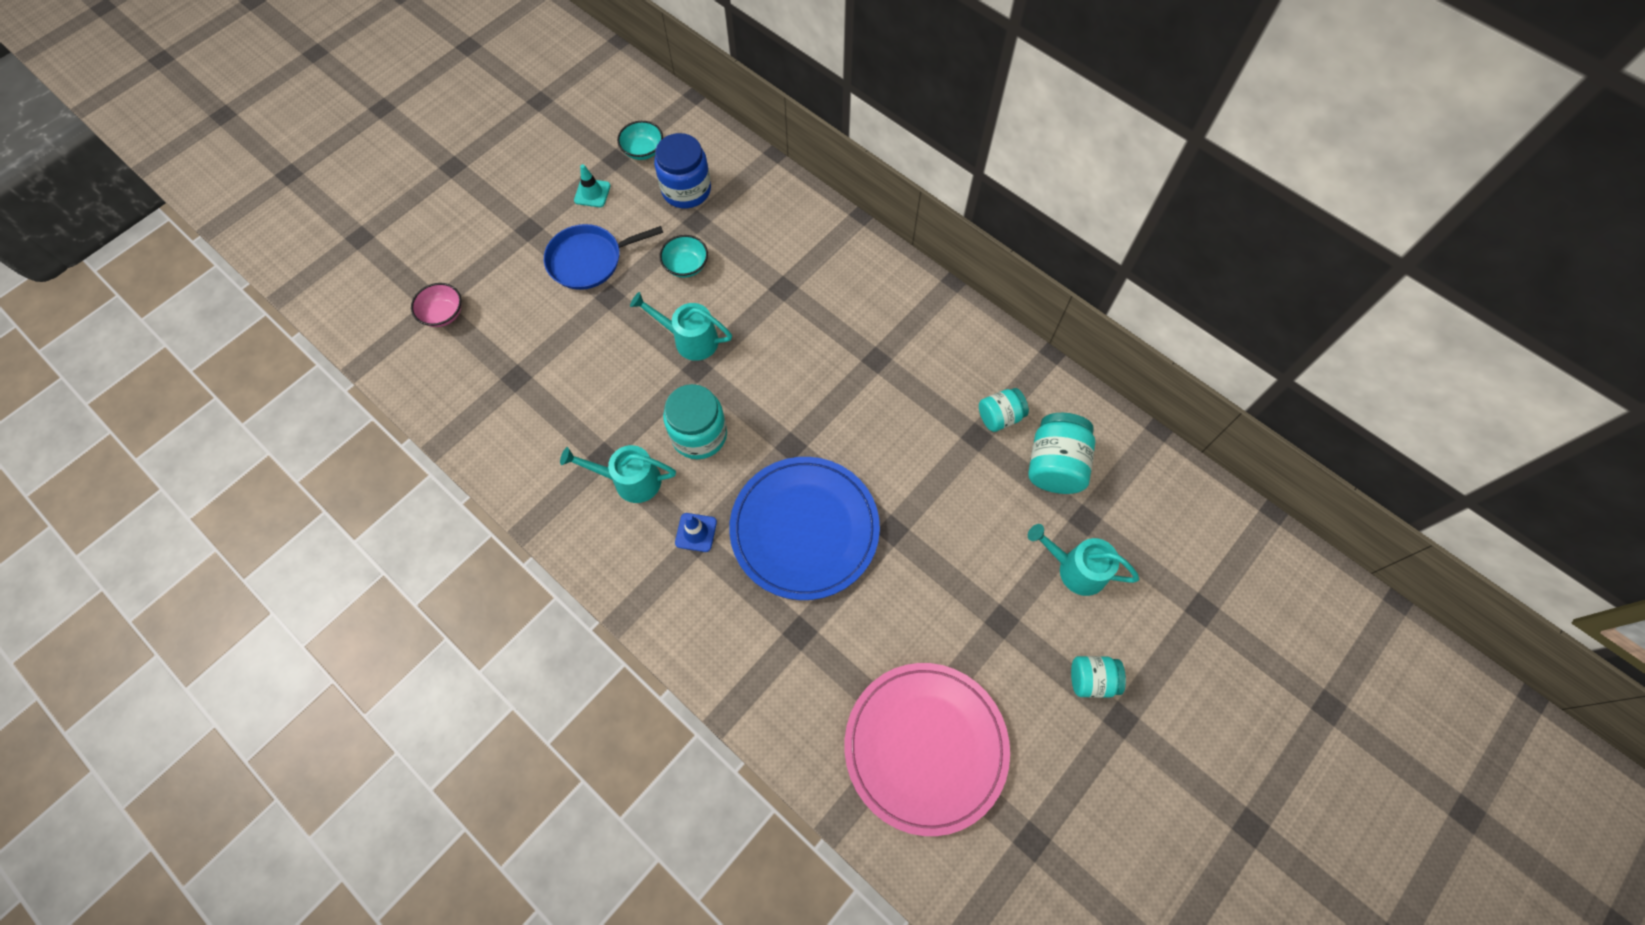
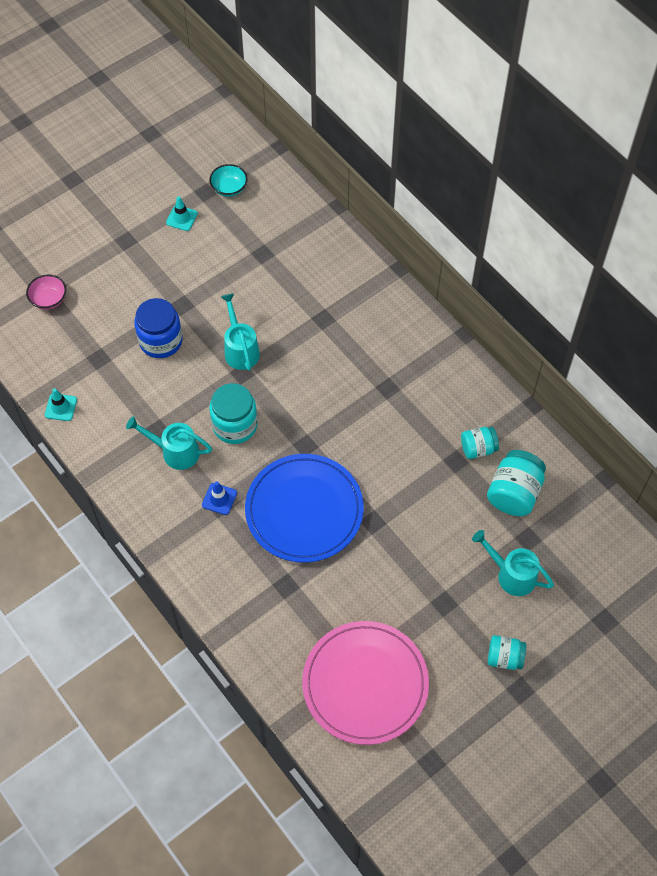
camera: 10 degrees right, 5 degrees down
blue pan [544,224,663,290] -> none
turquoise watering can [630,292,732,361] -> turquoise watering can turned 45 degrees clockwise [221,293,260,371]
blue jar [654,133,711,208] -> blue jar moved to [134,298,183,358]
turquoise bowl [659,235,708,278] -> none
none -> turquoise traffic cone [45,388,77,421]

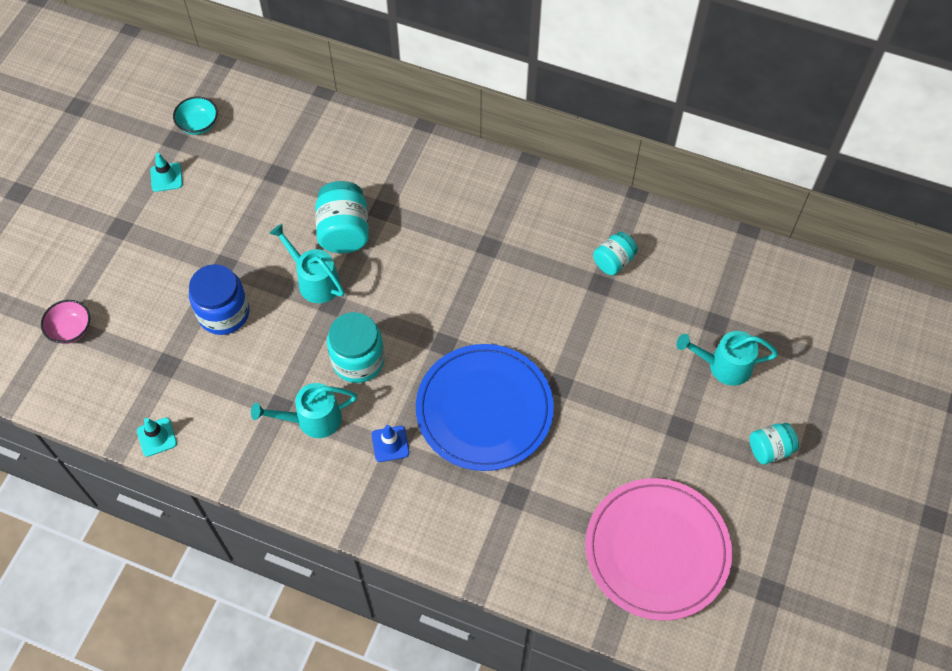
camera: 30 degrees left, 0 degrees up
turquoise jar [487,450,546,516] -> turquoise jar moved to [315,181,369,253]

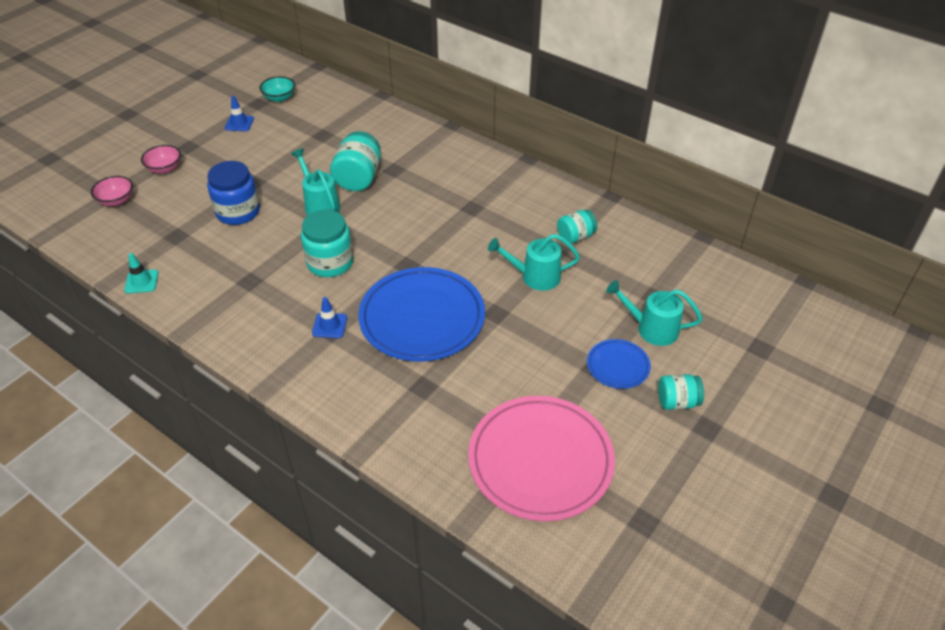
camera: 15 degrees right, 15 degrees down
turquoise traffic cone [150,153,183,192] -> blue traffic cone [225,96,254,131]
turquoise watering can [251,383,357,438] -> turquoise watering can moved to [488,234,580,291]
none -> pink bowl [141,145,181,174]
none -> blue plate [587,339,651,389]

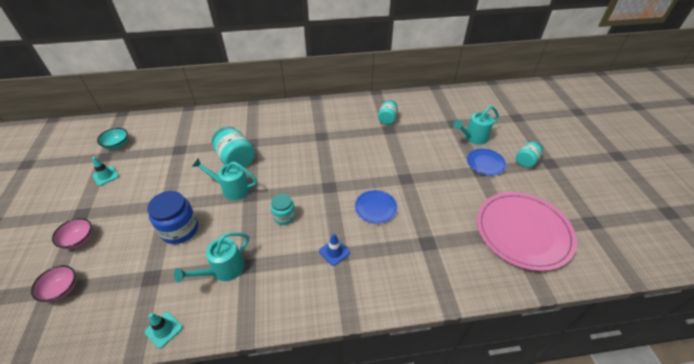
camera: 45 degrees left, 0 degrees up
blue traffic cone [225,96,254,131] -> turquoise traffic cone [92,157,119,186]
turquoise jar [301,210,353,277] -> turquoise jar [271,194,296,225], size x0.62
blue plate [358,267,485,362] -> blue plate [355,190,397,224], size x0.48
turquoise watering can [488,234,580,291] -> turquoise watering can moved to [174,232,249,282]

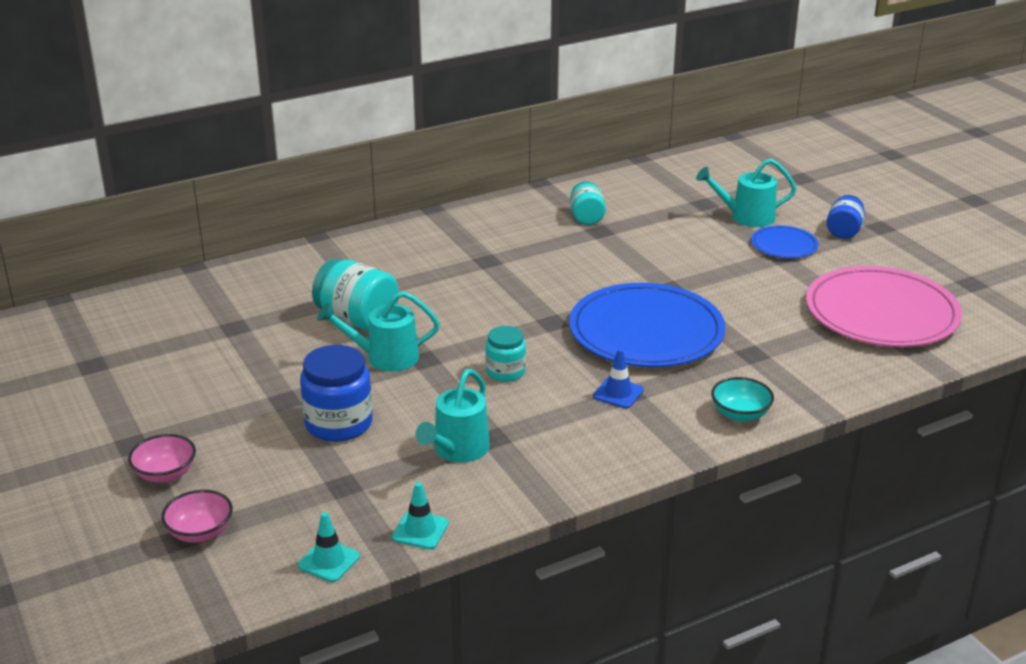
camera: 20 degrees left, 15 degrees down
turquoise traffic cone [92,157,119,186] -> turquoise traffic cone moved to [298,512,360,582]
turquoise bowl [97,128,128,149] -> turquoise bowl moved to [711,377,774,422]
blue plate [355,190,397,224] -> blue plate [569,283,725,367], size x2.10
turquoise watering can [453,106,499,145] -> turquoise watering can turned 45 degrees clockwise [696,159,797,227]
turquoise jar [516,141,543,168] -> blue jar [827,195,865,239]

